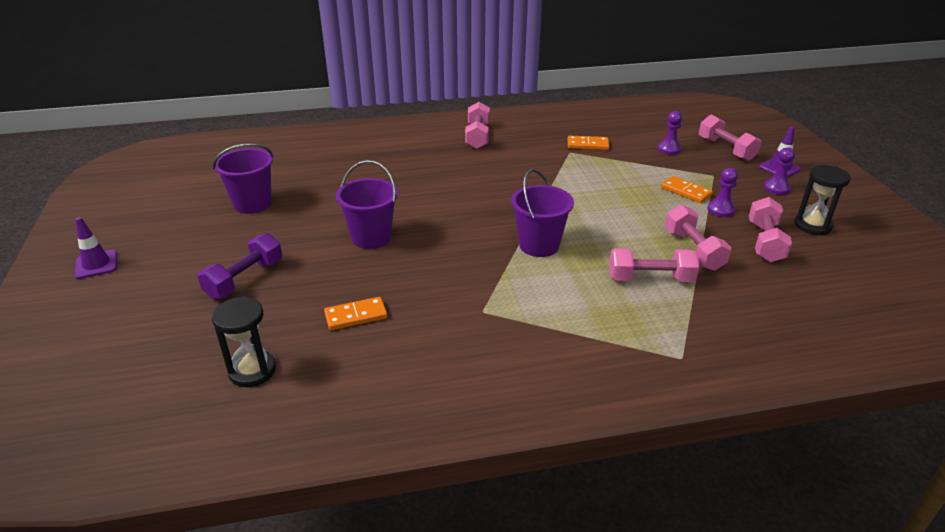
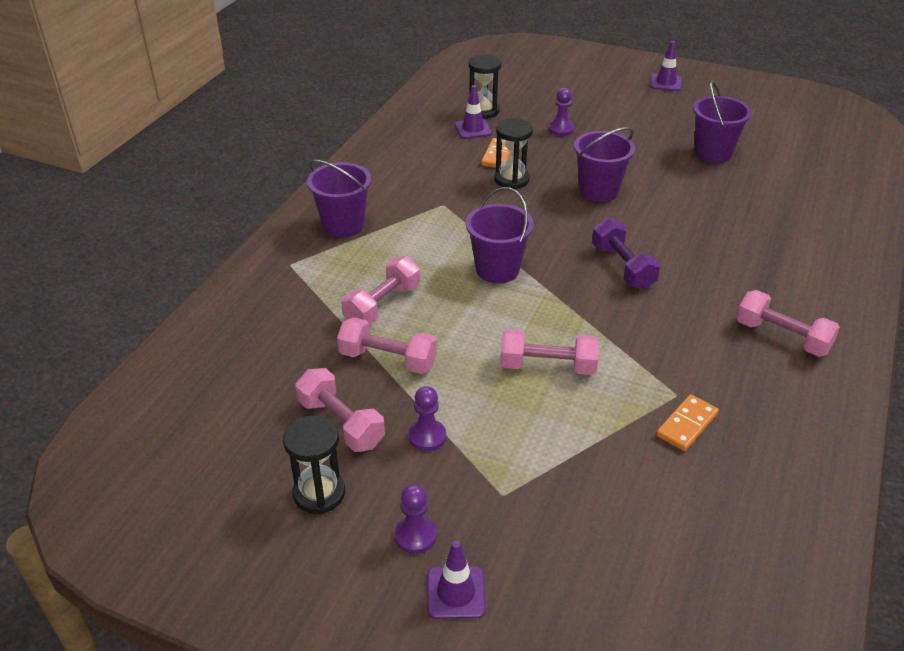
camera: 125 degrees right, 5 degrees up
purple dumbbell [198,233,282,299] -> purple dumbbell moved to [592,218,660,289]
purple pawn [658,111,682,155] -> purple pawn moved to [548,88,574,136]
orange domino [661,176,713,203] -> none
pink dumbbell [699,115,761,161] -> pink dumbbell moved to [500,329,599,375]
none -> purple bucket [307,160,371,237]
none -> purple traffic cone [455,85,492,139]
none -> black hourglass [494,118,533,189]

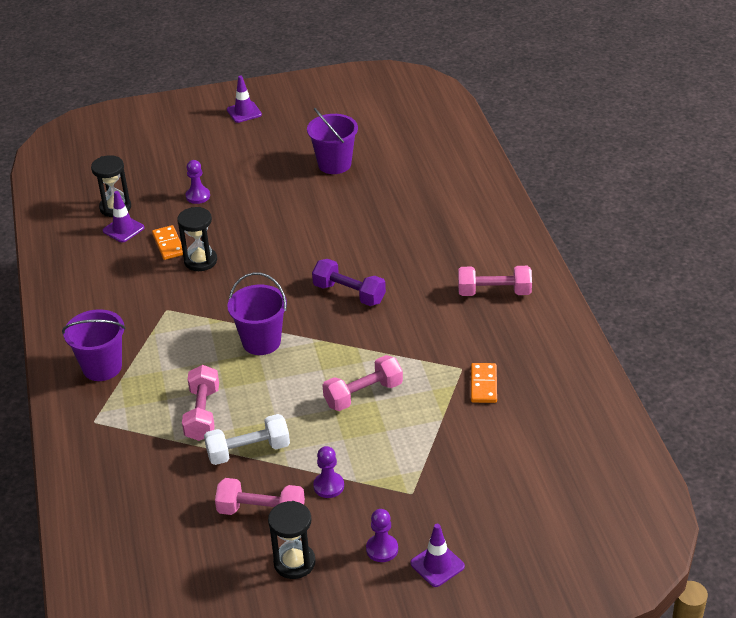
camera: 35 degrees left, 0 degrees up
pink dumbbell [337,317,437,374] -> white dumbbell [204,414,290,465]
purple bucket [574,127,635,202] -> none

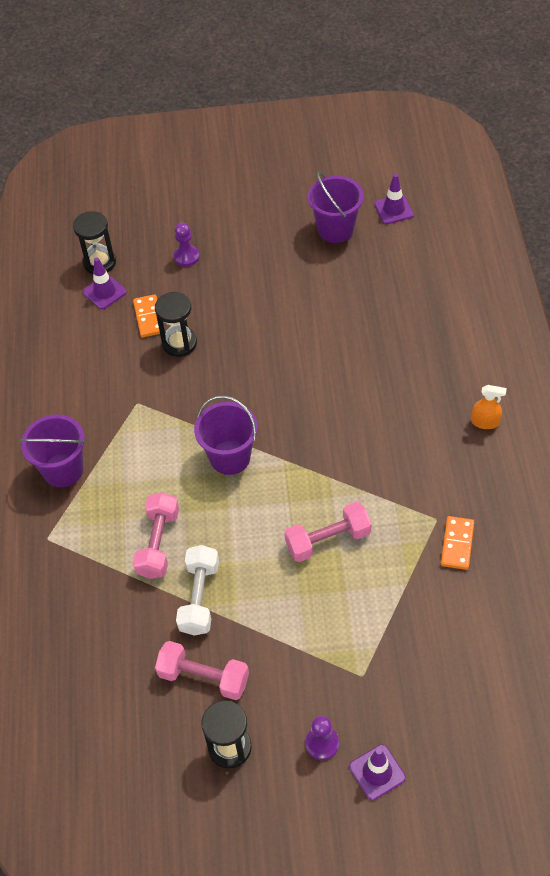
camera: 10 degrees right, 15 degrees up
white dumbbell [204,414,290,465] -> white dumbbell turned 75 degrees counterclockwise [176,545,219,635]
purple traffic cone [227,75,262,123] -> purple traffic cone moved to [374,174,414,224]
purple dumbbell [312,259,386,306] -> none
purple pawn [313,446,344,498] -> none
pink dumbbell [458,266,532,296] -> orange spray bottle [471,385,506,429]

